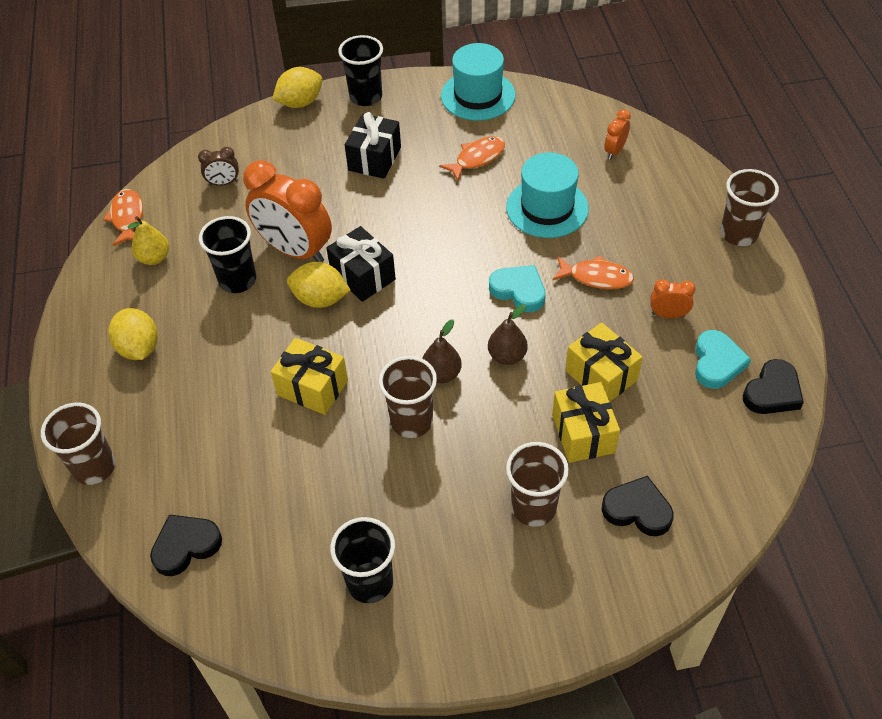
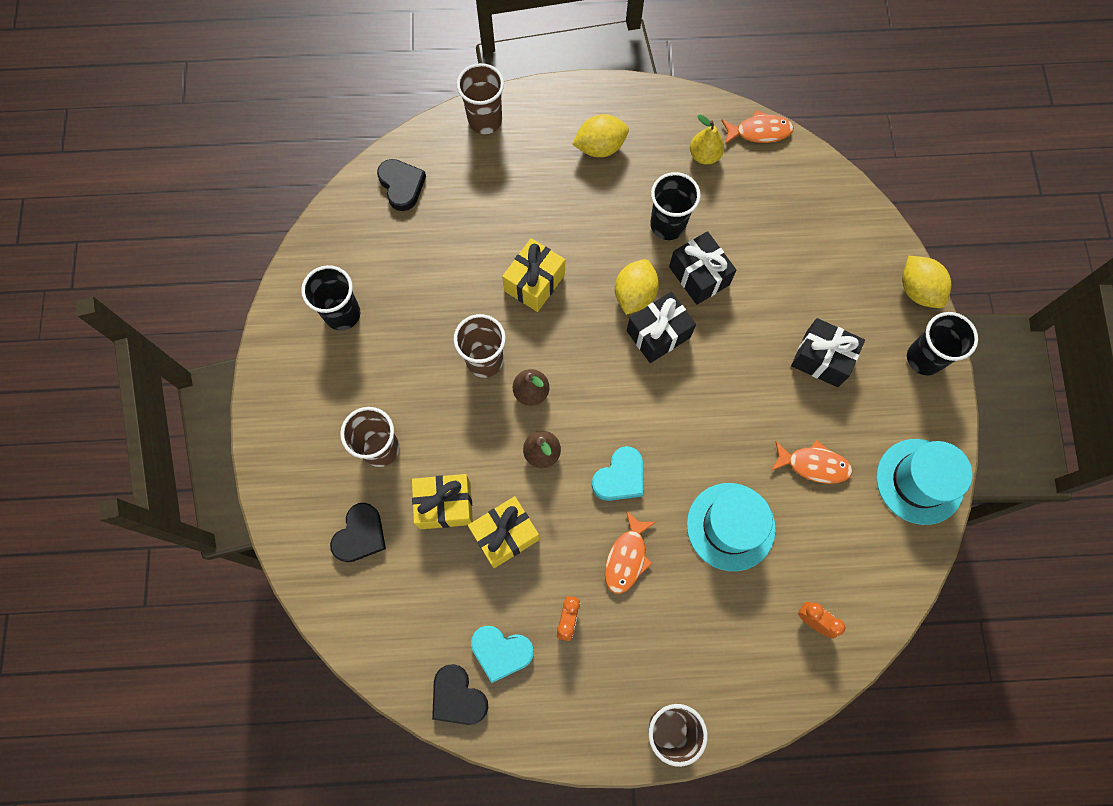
camera: 95 degrees right, 20 degrees up
brown clock [198,147,239,186] -> none
orange clock [243,160,332,262] -> black gift [669,231,736,305]
orange fish [439,136,505,181] -> orange fish turned 45 degrees counterclockwise [771,440,852,484]

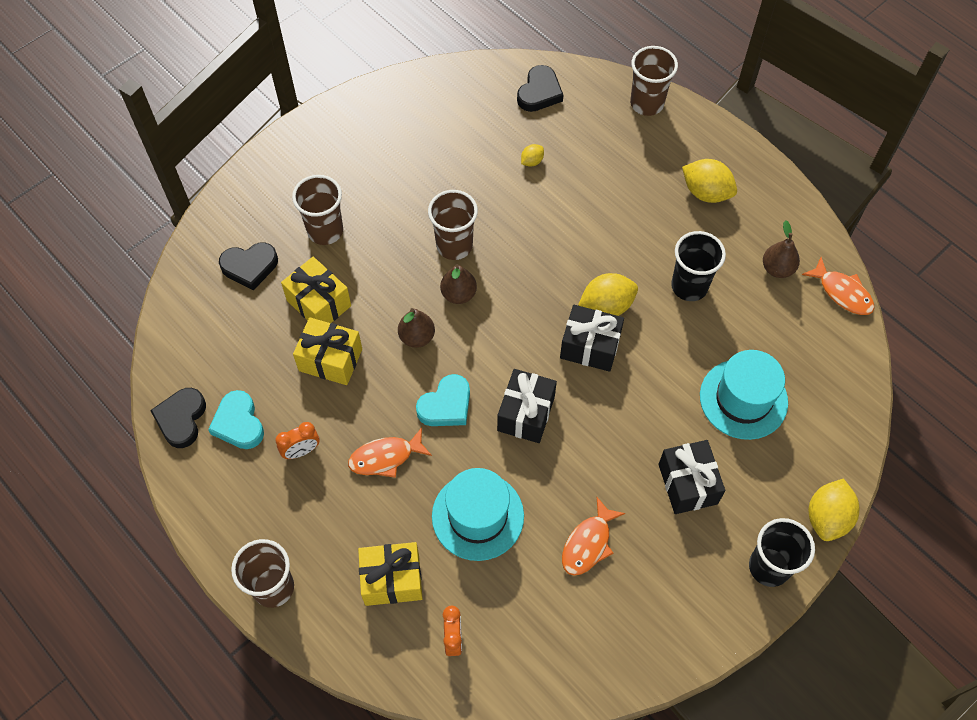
camera: 50 degrees right, 10 degrees down
black cup [301,265,361,331] -> none
yellow gift [502,238,565,312] -> yellow gift moved to [358,542,423,606]
turquoise heart [592,446,643,501] -> turquoise heart turned 45 degrees counterclockwise [416,374,470,426]
black gift [669,231,736,305] -> black gift moved to [497,369,557,443]
yellow pear [690,115,724,165] -> brown pear [763,220,800,278]
orange fish [771,440,852,484] -> orange fish turned 60 degrees clockwise [562,497,625,576]
turquoise hat [876,439,972,525] -> turquoise hat moved to [700,350,788,440]
none -> yellow lemon [521,144,544,167]

